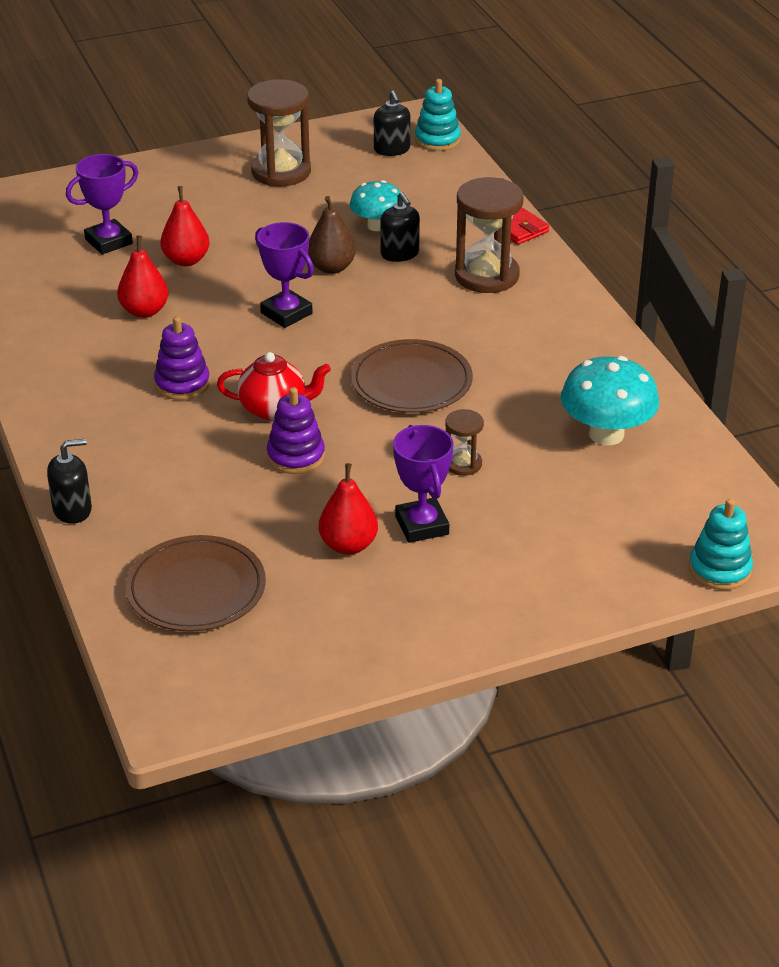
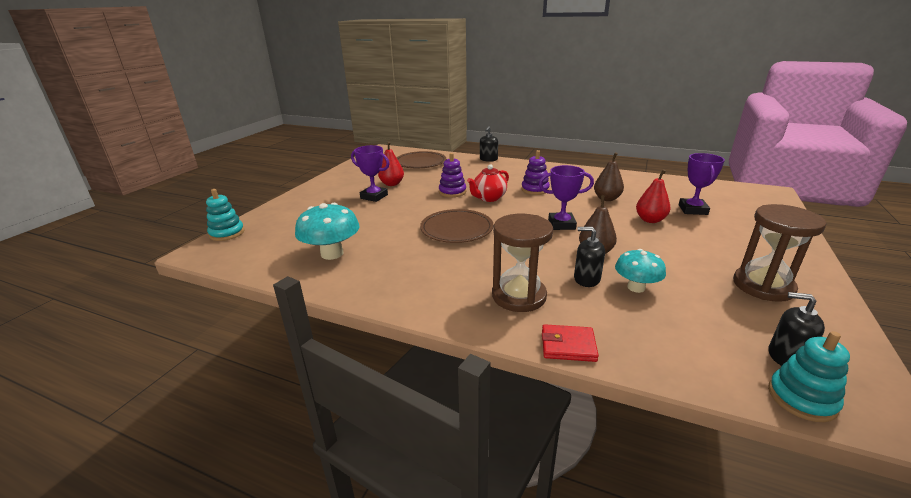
camera: 135 degrees right, 10 degrees down
red pear [117,235,168,318] -> brown pear [594,152,624,201]
brown hourglass [445,409,484,476] -> none

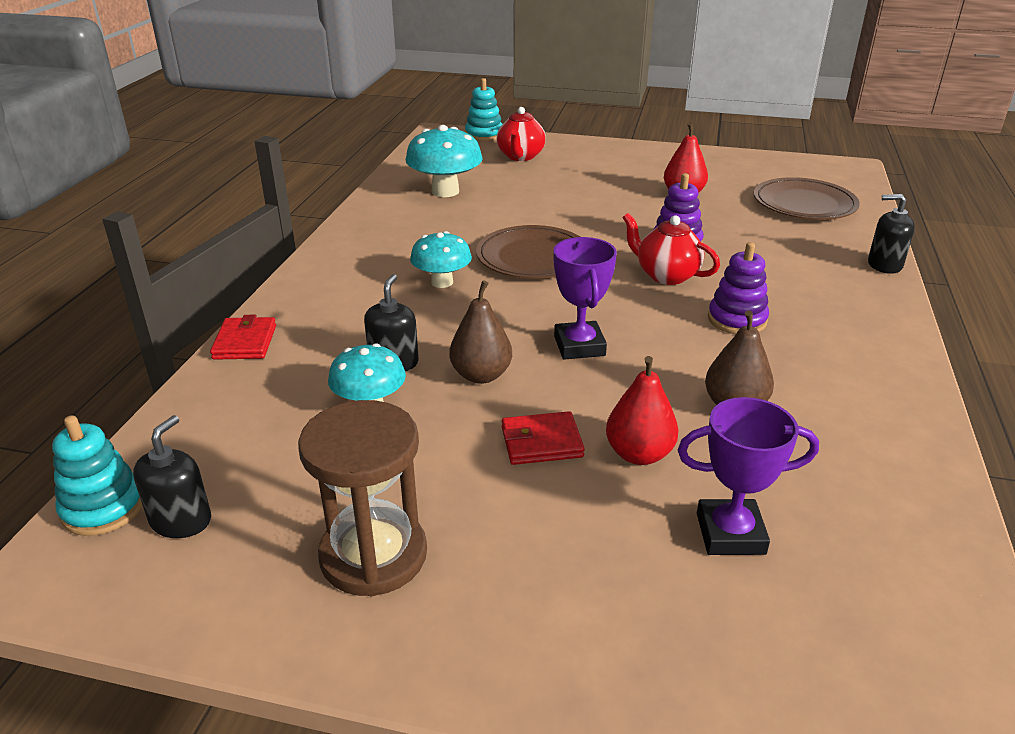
camera: 80 degrees right, 5 degrees up
purple trophy [351,145,390,202] -> none
brown hourglass [492,214,553,312] -> none
none -> turquoise mushroom [410,231,472,288]
none -> red teapot [497,107,546,161]
none -> red wallet [502,411,585,465]

